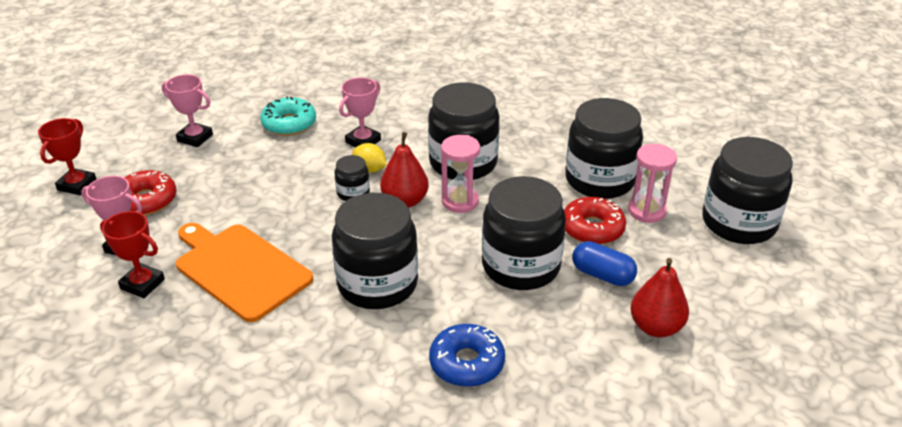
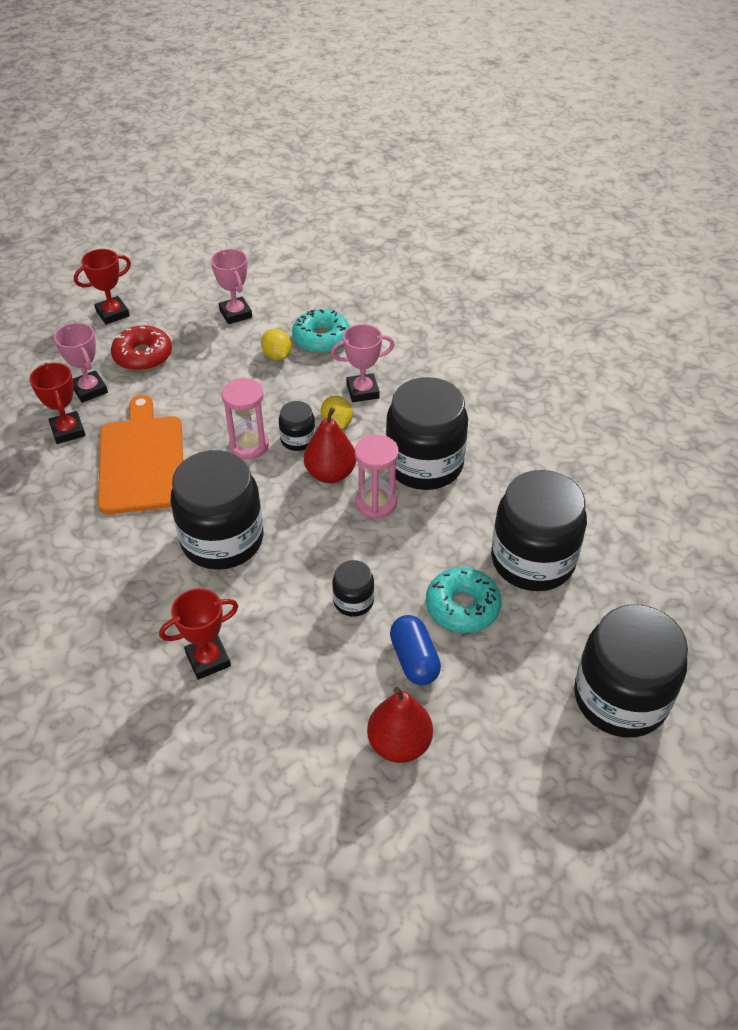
camera: 40 degrees right, 10 degrees up
blue donut [429,324,505,387] -> red trophy [159,588,238,680]
black jar [482,176,566,290] -> black jar [332,560,374,617], size x0.46
red donut [564,197,626,245] -> turquoise donut [426,567,501,633]
pink hourglass [628,144,677,223] -> pink hourglass moved to [222,378,269,459]
none -> yellow lemon [261,329,291,361]

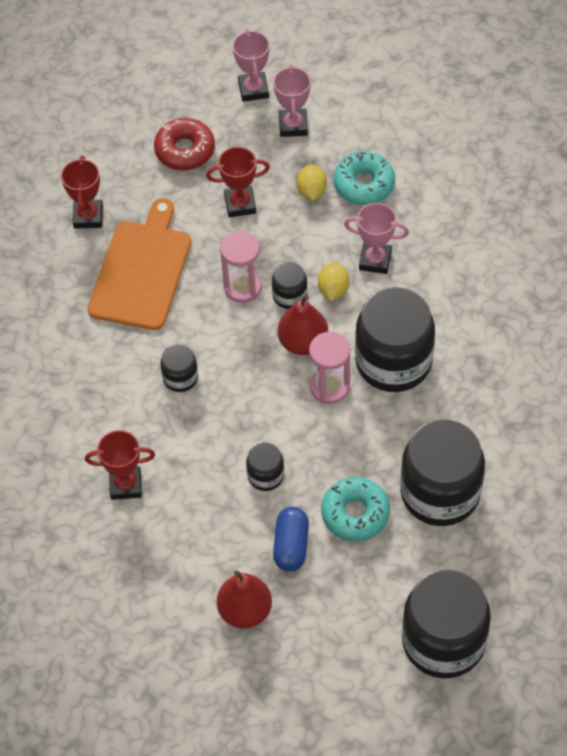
camera: 25 degrees right, 10 degrees up
pink trophy [54,323,108,403] -> pink trophy moved to [233,29,270,102]
red trophy [74,249,131,325] -> red trophy moved to [206,147,270,218]
black jar [170,450,263,570] -> black jar [160,344,198,392], size x0.46

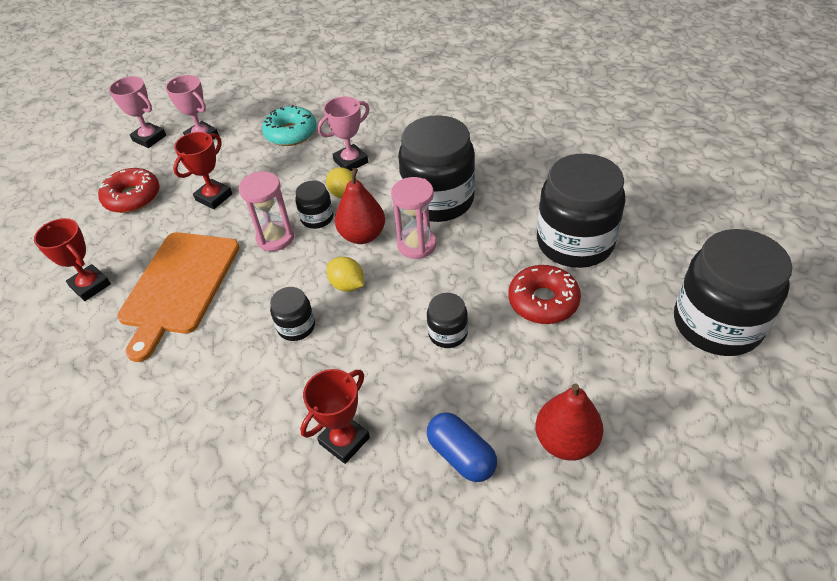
camera: 45 degrees left, 10 degrees down
orange cutting board [88,198,191,330] -> orange cutting board turned 135 degrees counterclockwise [117,232,240,362]
blue capsule [273,507,309,572] -> blue capsule moved to [427,412,497,482]
yellow lemon [296,164,327,201] -> yellow lemon moved to [326,257,364,292]
turquoise donut [321,477,390,541] -> red donut [508,265,581,324]

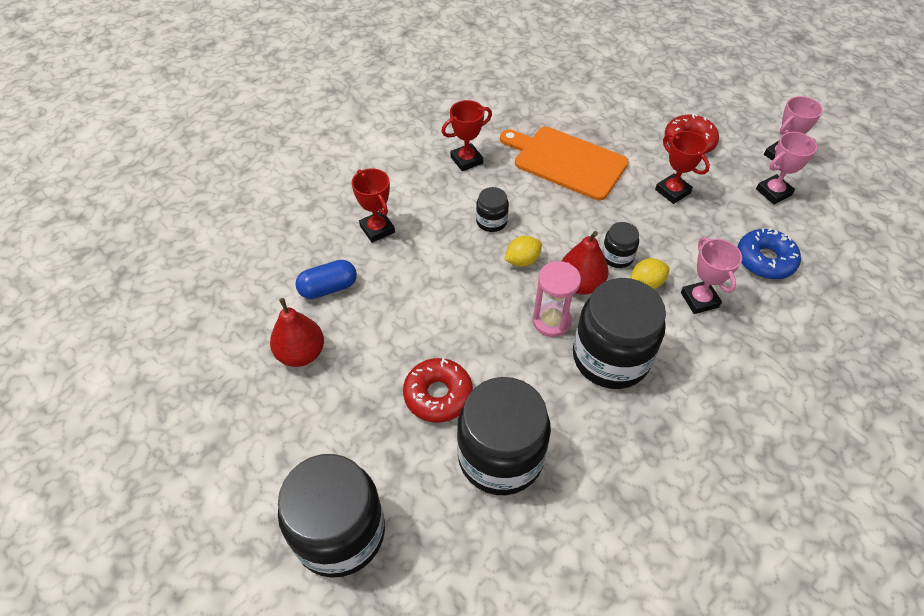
camera: 105 degrees right, 5 degrees up
red trophy [34,218,111,301] -> red trophy moved to [441,100,492,171]
pink hourglass [239,171,294,251] -> none
turquoise donut [262,105,317,146] -> blue donut [737,228,801,279]
black jar [427,293,468,348] -> none

